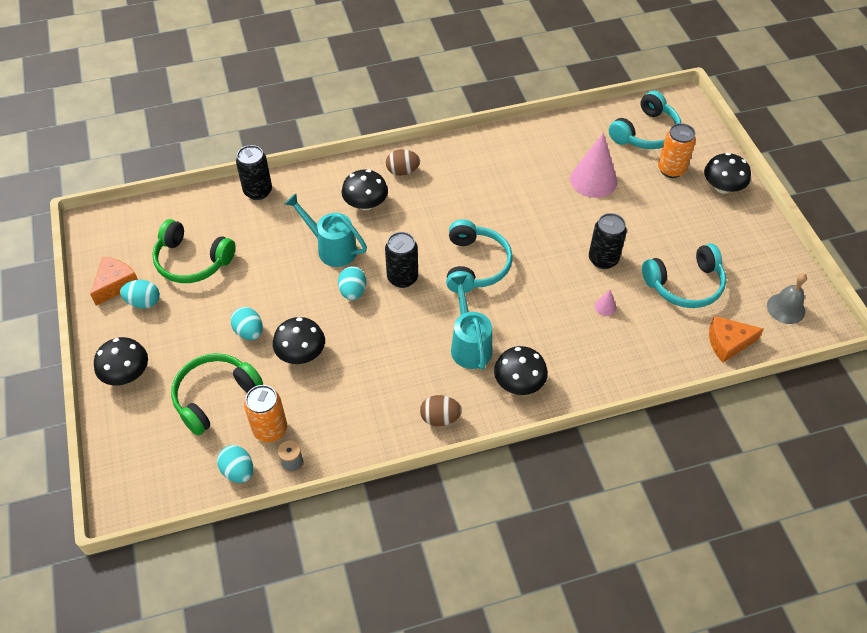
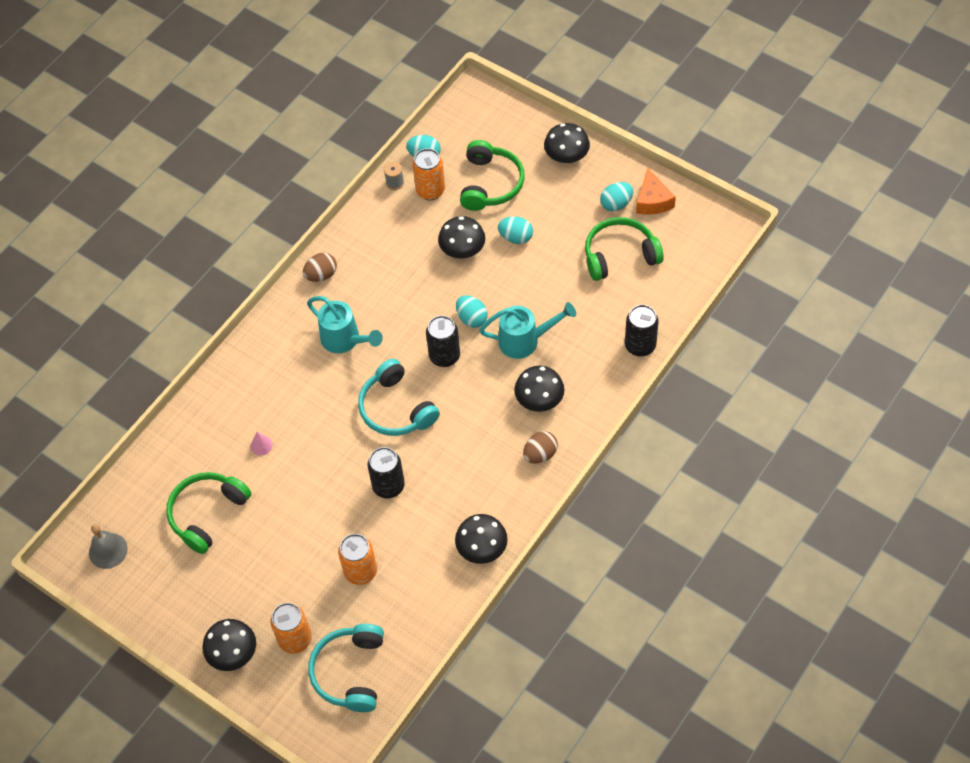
camera: 145 degrees right, 5 degrees up
black mushroom [494,346,548,395] -> black mushroom moved to [455,514,508,564]
pink cone [570,133,617,198] -> orange can [338,534,377,585]
black can [589,213,627,269] -> black can moved to [367,447,405,498]
turquoise headphones [642,244,726,308] -> green headphones [166,472,252,554]
orange cheese [709,316,764,363] -> none

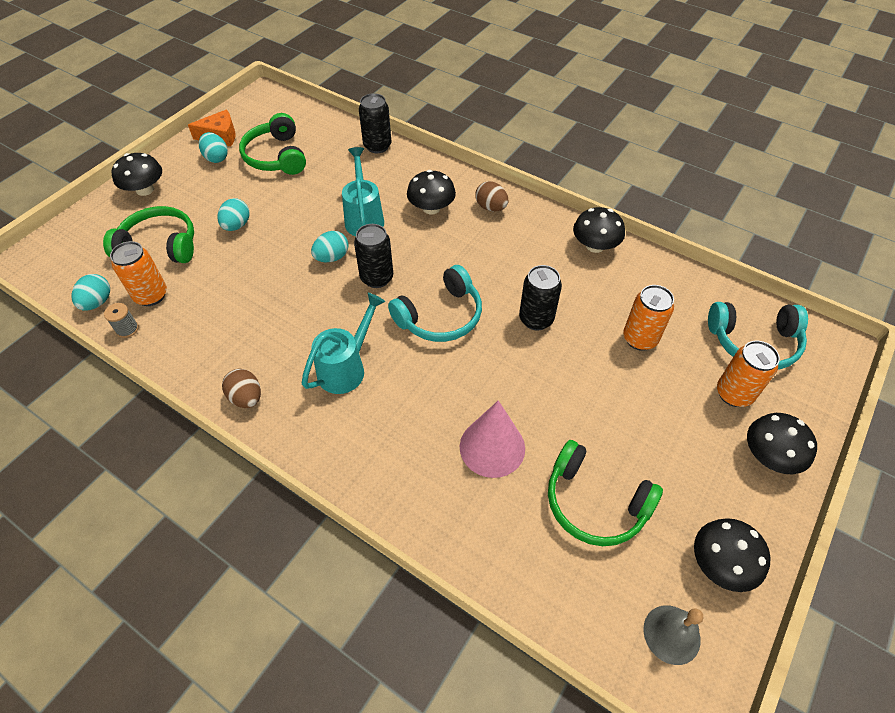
camera: 95 degrees left, 5 degrees down
pink cone [251,432,273,456] -> pink cone [460,400,525,478], size x2.38
black mushroom [438,216,485,259] -> black mushroom moved to [694,518,771,592]

